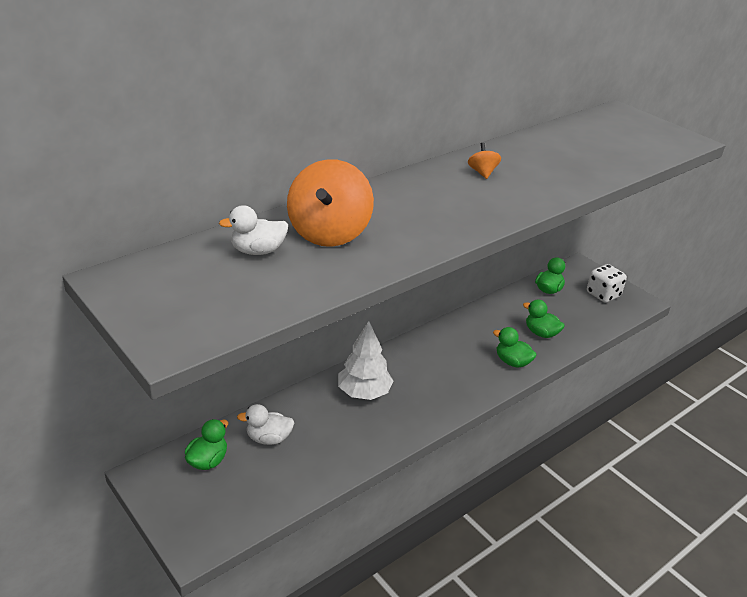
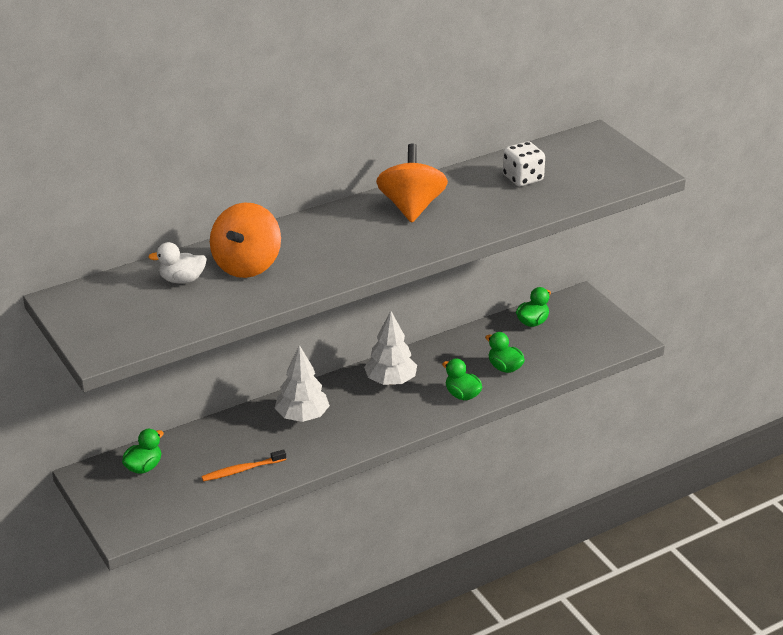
camera: 10 degrees right, 0 degrees up
white duck [237,404,294,445] -> none
orange spinning top [468,143,501,179] -> orange spinning top [376,144,448,223], size x2.22
white dice [587,264,627,303] -> white dice moved to [503,141,545,187]
none -> orange toothbrush [202,450,286,481]
none -> white tree [364,311,417,385]

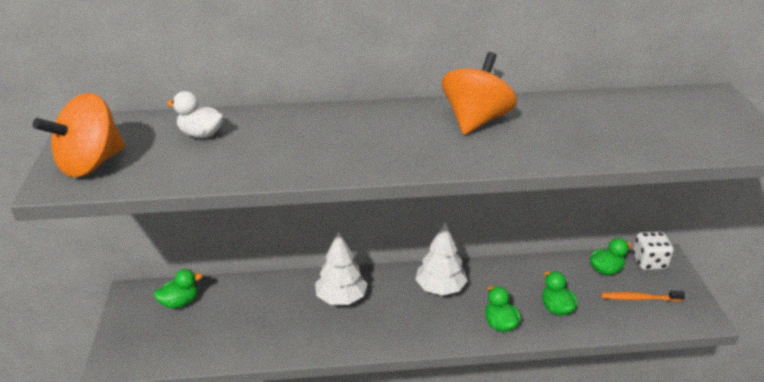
camera: 25 degrees right, 0 degrees up
orange toothbrush [202,450,286,481] -> orange toothbrush moved to [601,291,685,301]
orange spinning top [210,203,281,278] -> orange spinning top moved to [33,93,125,177]
white dice [503,141,545,187] -> white dice moved to [632,232,674,270]

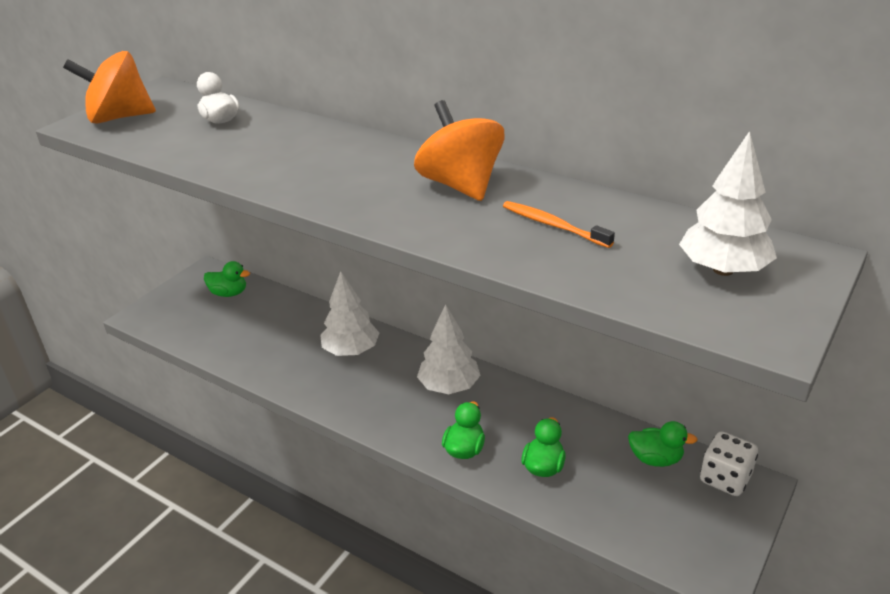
camera: 40 degrees right, 0 degrees up
orange spinning top [442,52,517,135] -> orange spinning top turned 90 degrees counterclockwise [414,100,504,201]
orange toothbrush [601,291,685,301] -> orange toothbrush moved to [503,201,615,248]
none -> white tree [679,131,777,276]

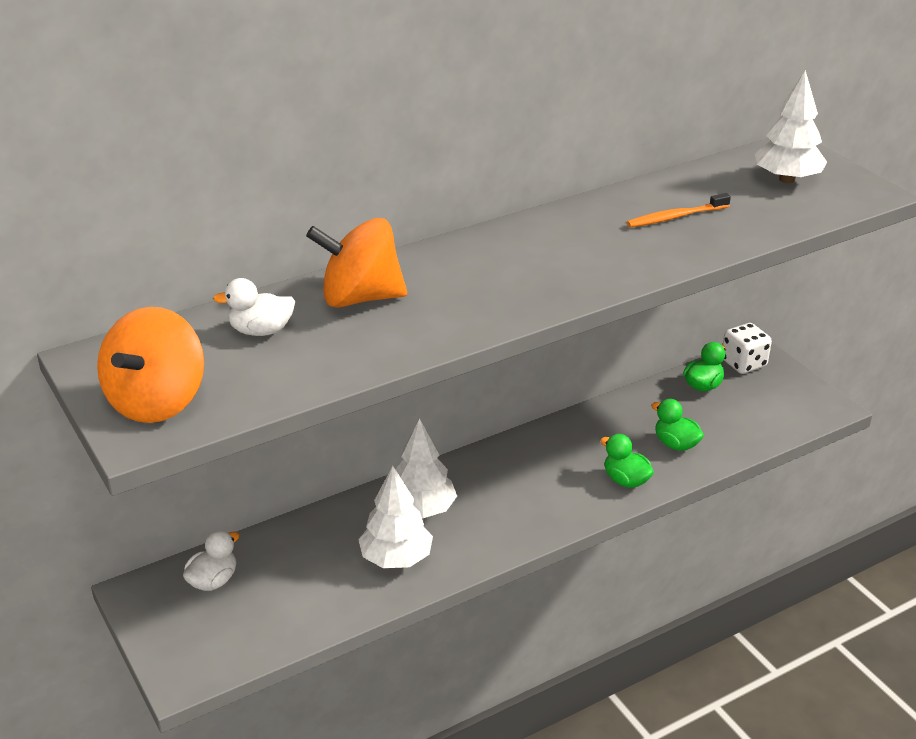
camera: 65 degrees left, 0 degrees up
green duck [204,261,250,297] -> white duck [183,530,239,591]
orange spinning top [414,100,504,201] -> orange spinning top moved to [306,218,407,308]
white tree [417,304,481,394] -> white tree moved to [358,466,433,568]

